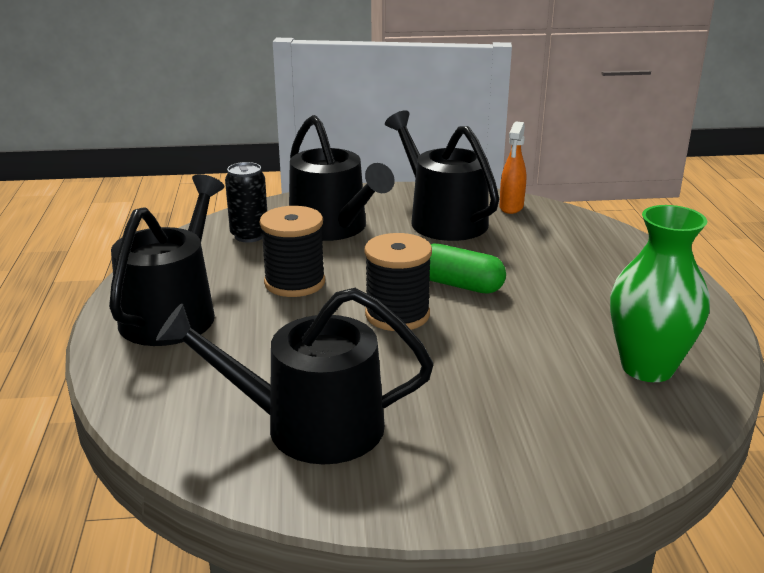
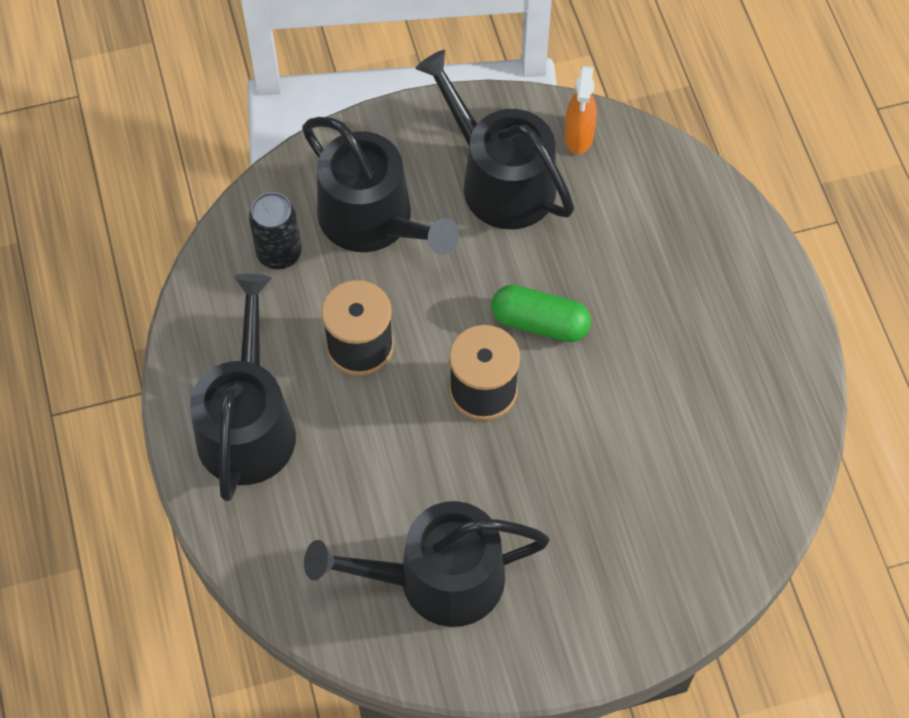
camera: 10 degrees left, 35 degrees up
green vase [610,205,710,382] -> none

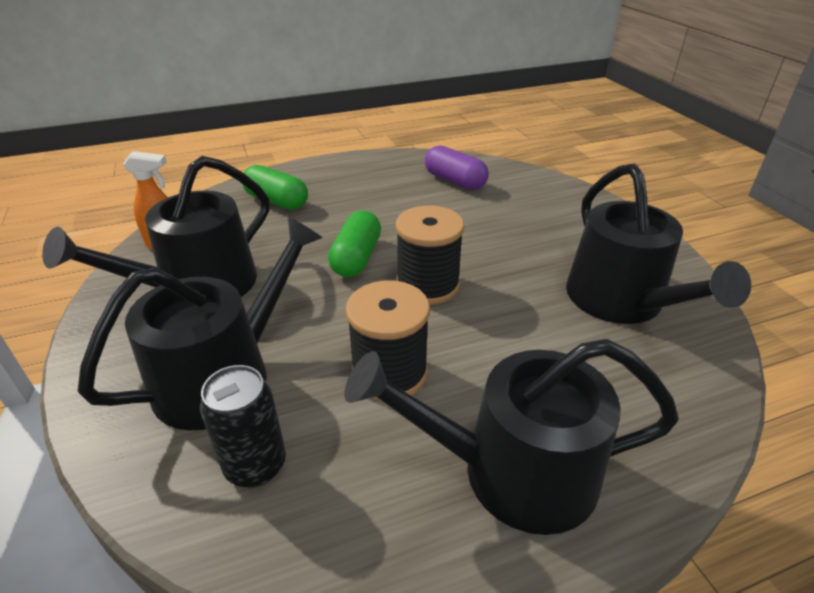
camera: 95 degrees left, 25 degrees down
none -> green capsule [242,165,308,210]
none -> purple capsule [425,145,489,190]

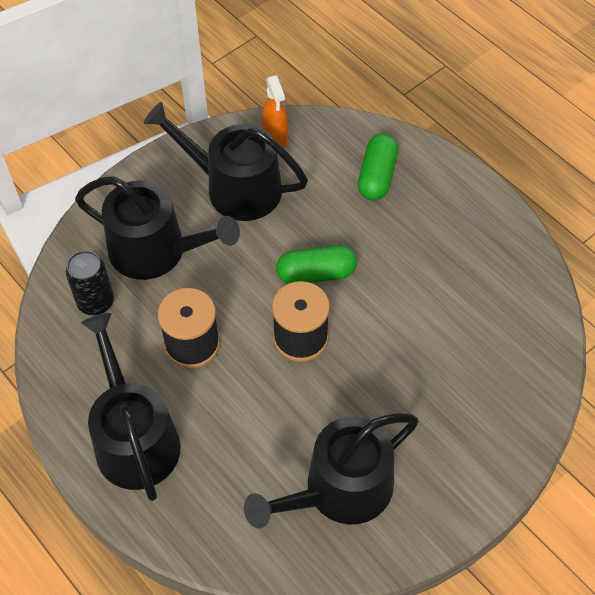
camera: 70 degrees right, 20 degrees up
purple capsule [425,145,489,190] -> none

